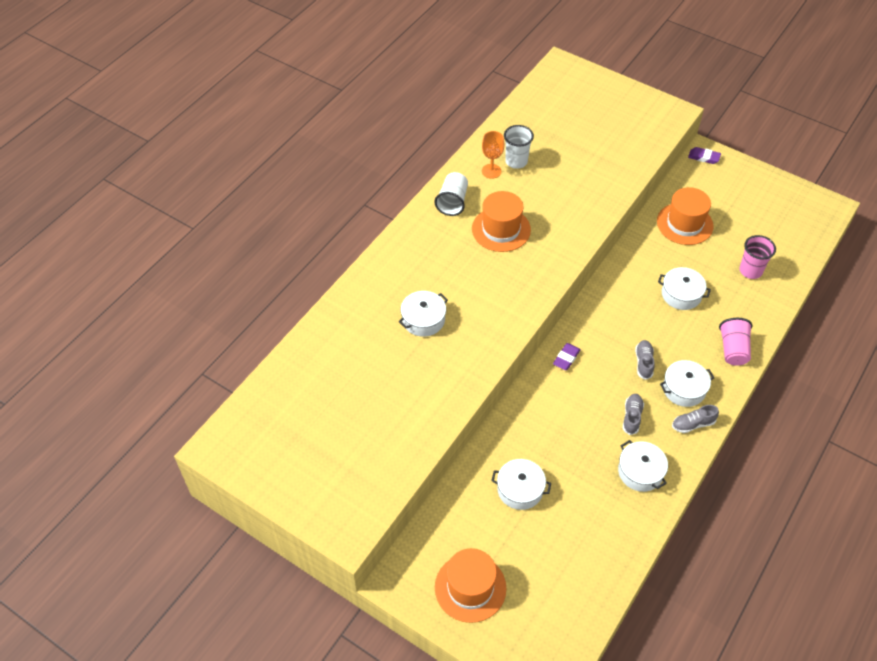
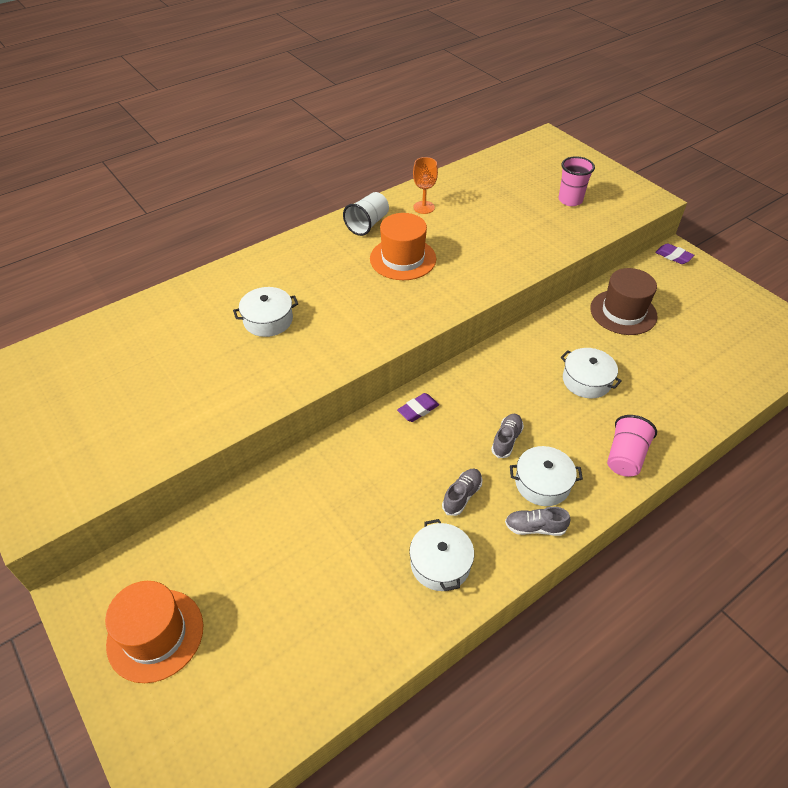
camera: 20 degrees right, 5 degrees down
white pot [491,459,551,510] -> none
white cup [504,125,534,169] -> none
orange hat [657,187,714,245] -> brown hat [590,268,658,335]
pink cup [739,235,776,279] -> pink cup moved to [559,156,595,206]

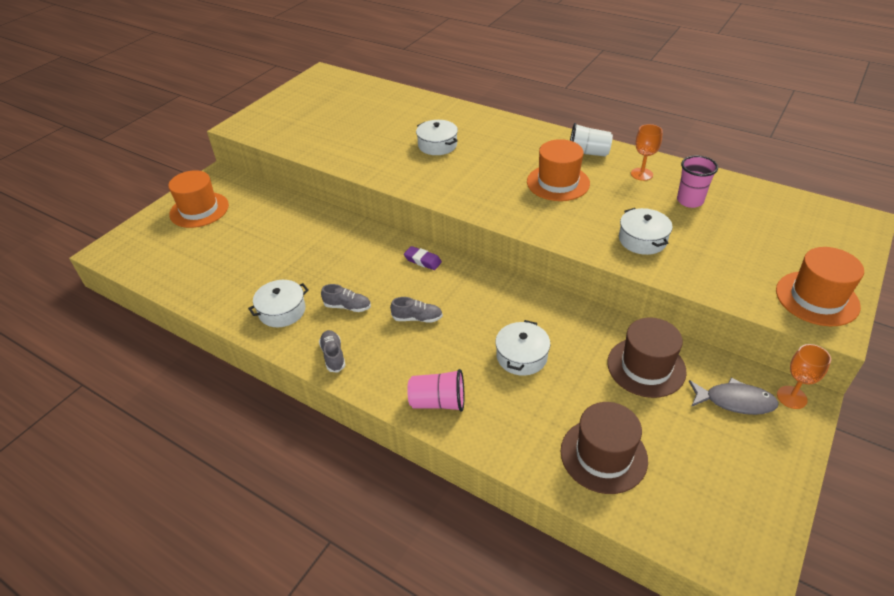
camera: 70 degrees right, 5 degrees down
white pot [510,446,583,506] -> white pot moved to [619,208,673,255]
pink cup [559,156,595,206] -> pink cup moved to [677,155,718,208]
purple eraser [655,243,694,264] -> orange goblet [777,344,831,409]
none -> brown hat [561,402,648,494]
none -> grey fish [689,378,779,415]
none -> orange hat [776,247,864,326]

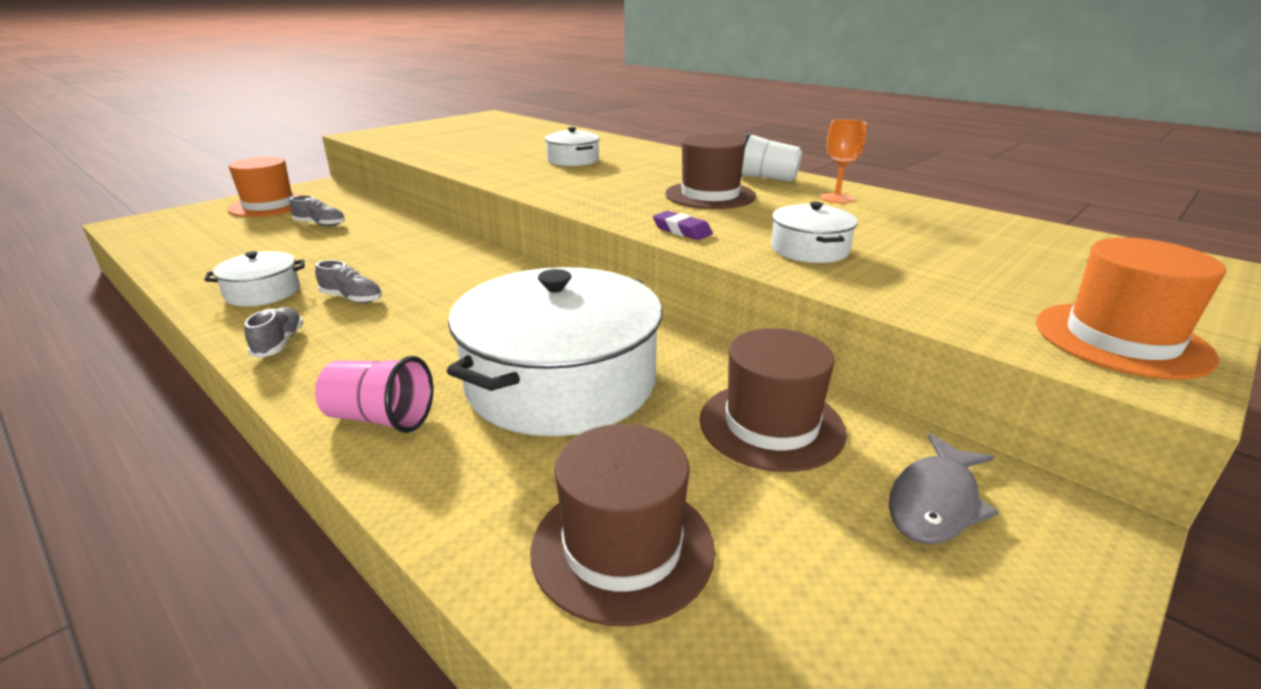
camera: 10 degrees right, 15 degrees down
grey shoe [390,297,443,323] -> grey shoe moved to [290,196,345,226]
purple eraser [404,246,442,270] -> purple eraser moved to [653,211,713,240]
white pot [495,320,550,376] -> white pot [447,267,662,436], size x2.14
orange hat [527,139,590,201] -> brown hat [665,134,756,209]
pink cup [677,155,718,208] -> none
grey fish [689,378,779,415] -> grey fish turned 105 degrees clockwise [889,433,999,544]
orange goblet [777,344,831,409] -> none

